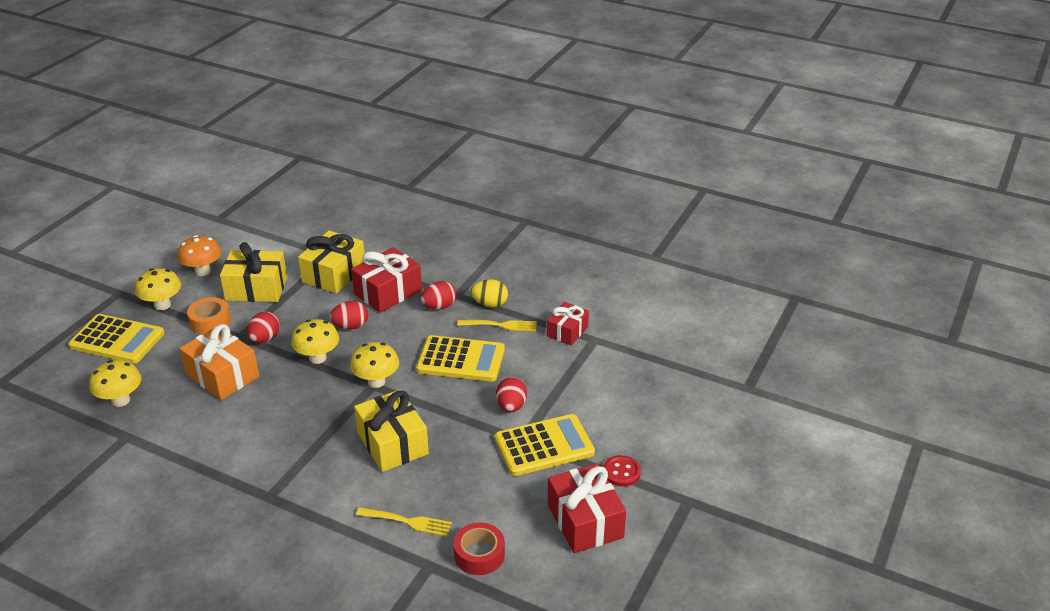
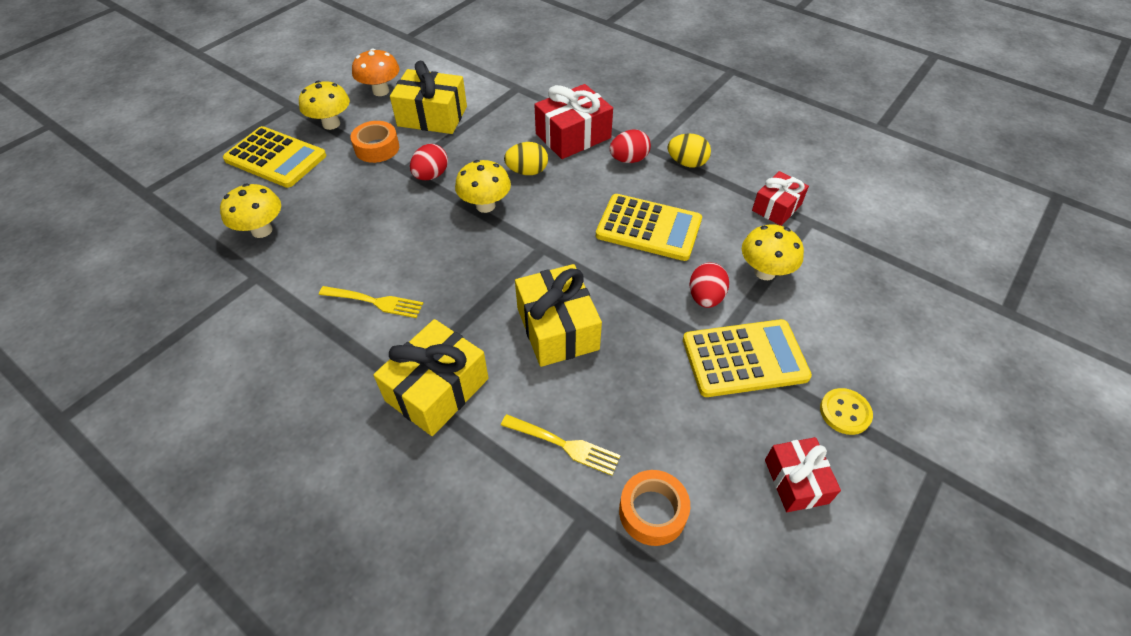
camera: 10 degrees right, 15 degrees up
orange gift [179,324,259,400] -> none
yellow gift [298,231,365,294] -> yellow gift moved to [373,319,488,436]
red egg [330,301,368,329] -> yellow egg [504,142,548,175]
yellow mushroom [350,342,399,388] -> yellow mushroom moved to [742,224,804,280]
red tape [453,522,505,575] -> orange tape [619,470,690,546]
yellow fork [457,320,537,331] -> yellow fork moved to [319,286,423,318]
red gift [548,463,626,553] -> red gift [765,437,841,512], size x0.63
red button [603,455,641,487] -> yellow button [820,388,873,435]

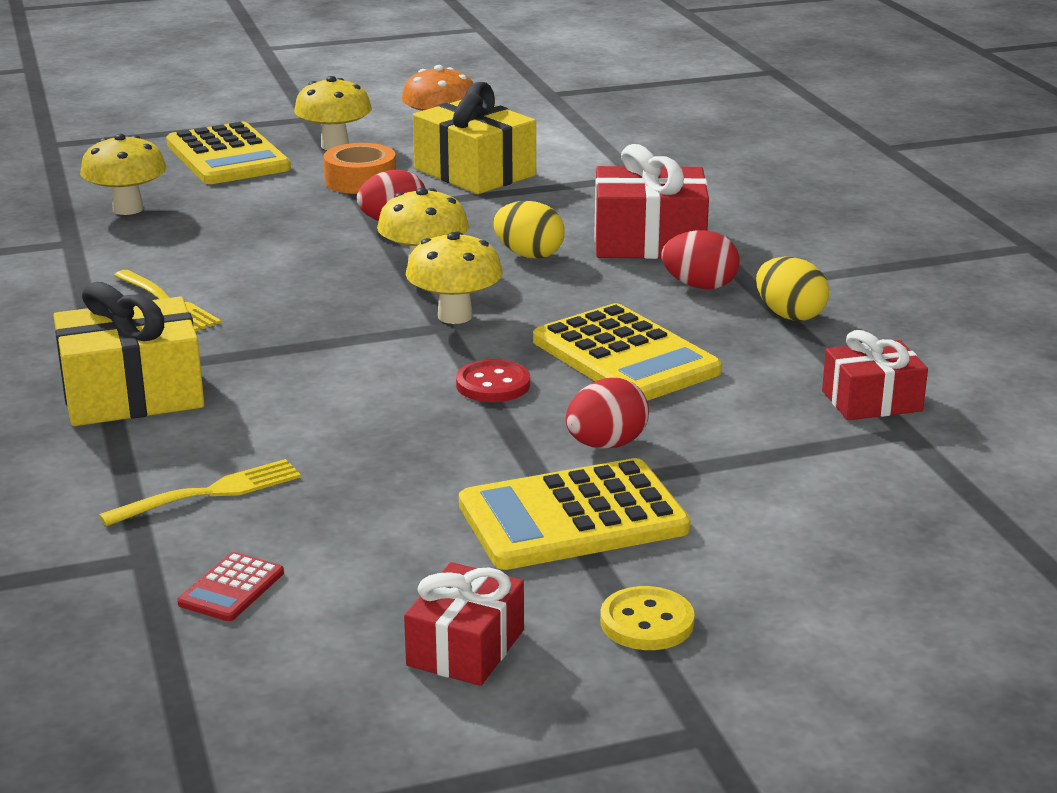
camera: 35 degrees right, 25 degrees down
yellow fork [501,414,621,476] -> yellow fork turned 90 degrees counterclockwise [99,459,301,527]
yellow gift [515,264,602,367] -> none
orange tape [619,470,690,546] -> red calculator [177,552,284,621]
yellow calculator [683,319,812,397] -> yellow calculator turned 135 degrees clockwise [459,458,691,570]
yellow mushroom [742,224,804,280] -> yellow mushroom moved to [406,232,503,324]
none -> red button [456,359,530,402]

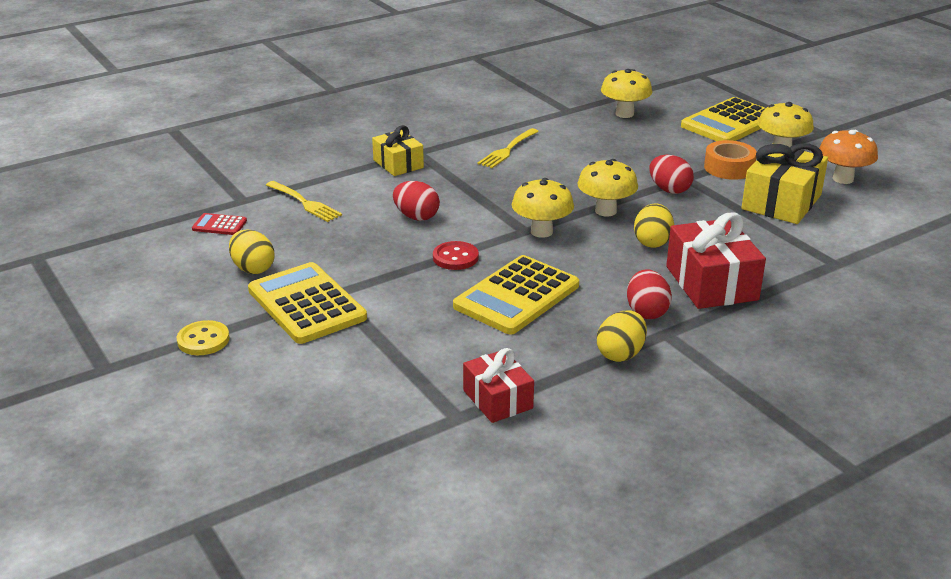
camera: 75 degrees right, 5 degrees up
yellow gift [53,282,204,426] -> yellow gift [372,125,424,176], size x0.63
red gift [404,562,524,686] -> none
red egg [566,378,649,449] -> red egg moved to [393,181,440,221]
none -> yellow egg [229,230,275,274]

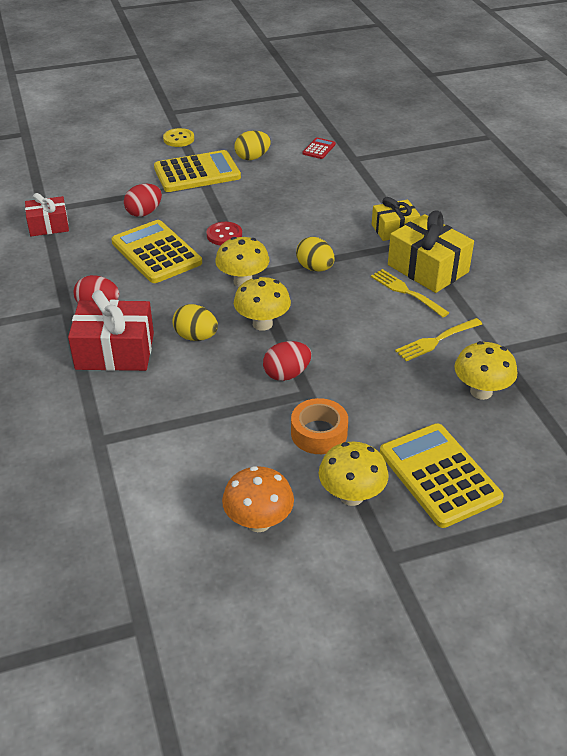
camera: 105 degrees right, 10 degrees up
yellow fork [266,181,342,222] -> yellow fork moved to [395,318,482,361]
red egg [393,181,440,221] -> red egg moved to [124,184,162,217]
yellow egg [597,310,647,362] -> yellow egg moved to [296,237,334,271]
yellow gift [741,143,828,224] -> yellow gift moved to [388,210,474,293]

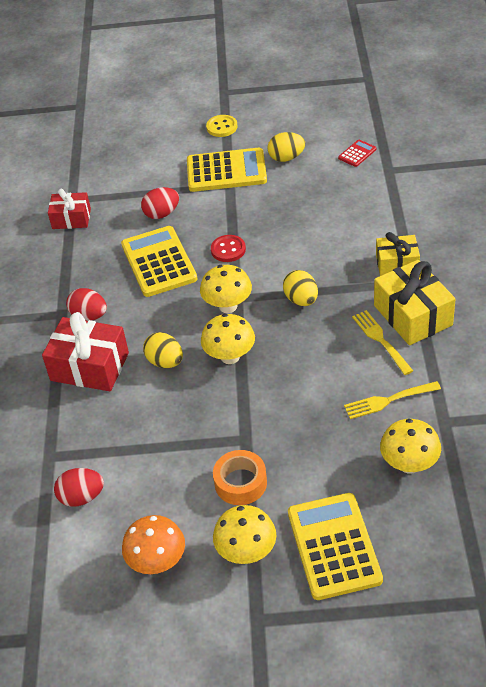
camera: 20 degrees right, 5 degrees up
red egg [263,341,311,381] -> red egg moved to [54,468,104,507]

